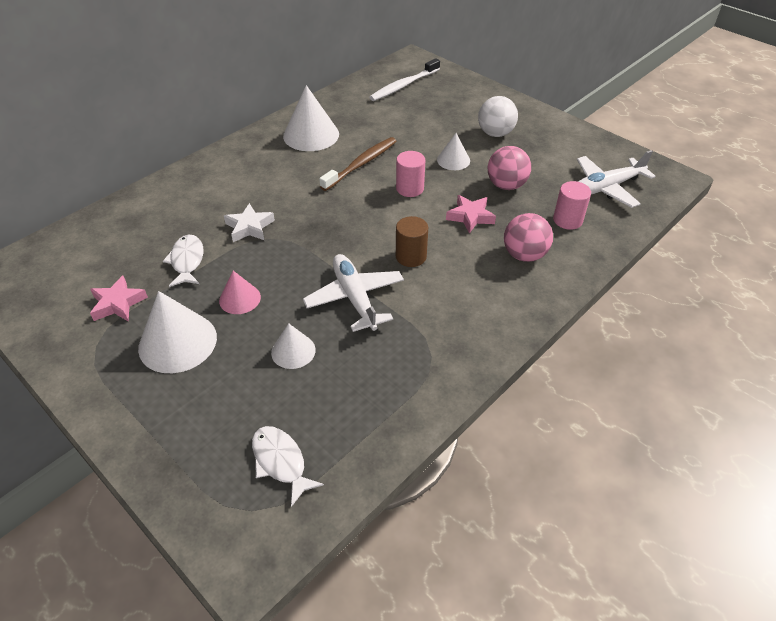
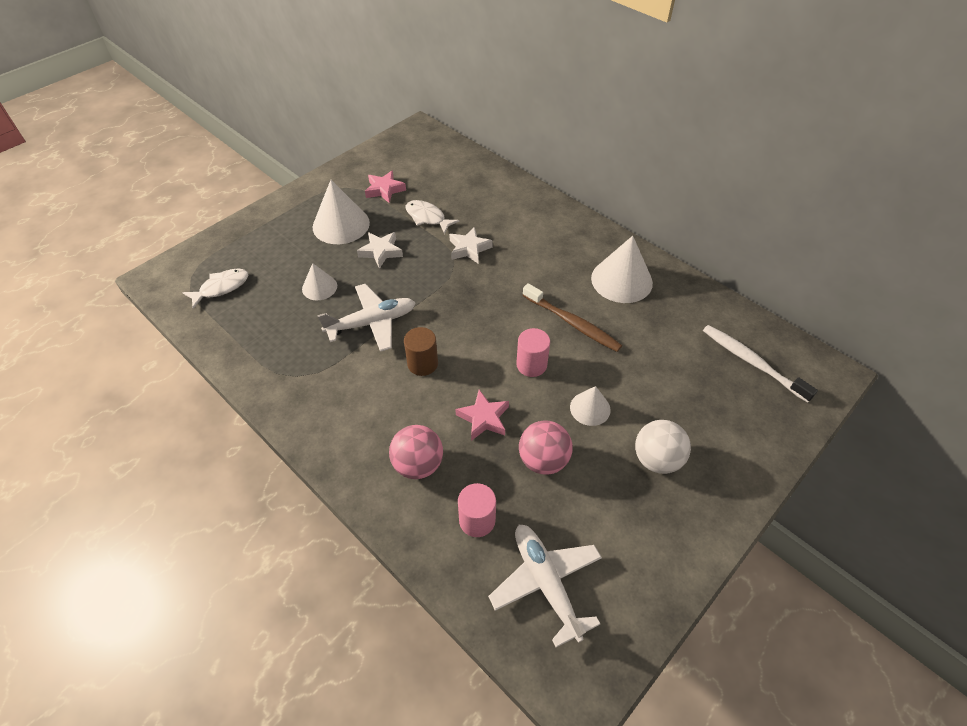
camera: 90 degrees right, 5 degrees up
white fish [163,235,204,287] -> white fish turned 135 degrees counterclockwise [406,200,460,234]
pink cone [219,271,261,314] -> white star [357,232,403,269]

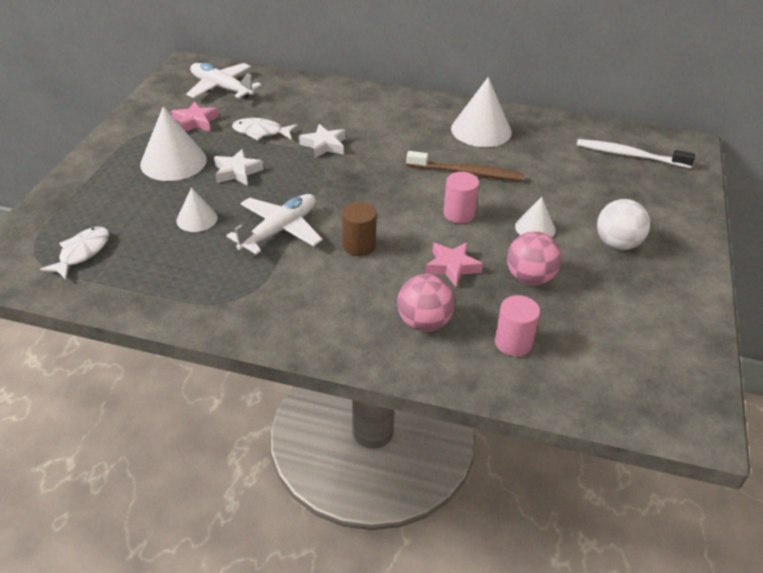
camera: 30 degrees left, 10 degrees down
white plane [488,525,602,647] -> white plane moved to [186,63,262,99]

